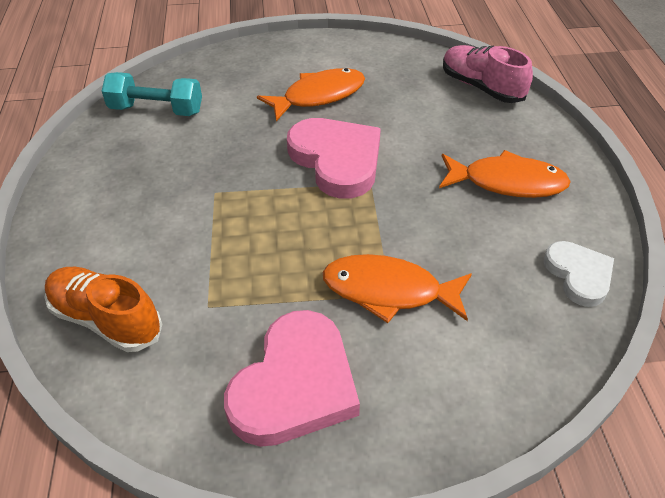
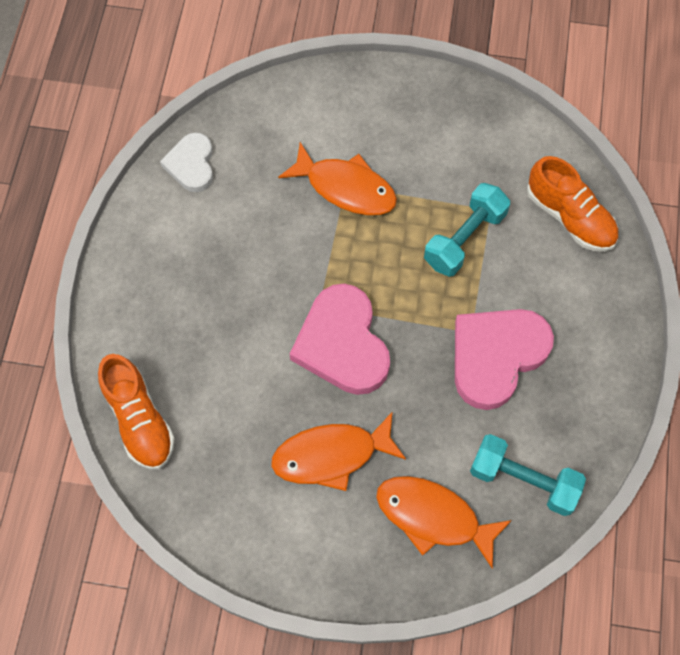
camera: 165 degrees left, 20 degrees up
pink heart [224,310,360,447] -> pink heart moved to [455,309,554,410]
orange fish [439,150,571,198] -> orange fish moved to [376,476,512,569]
pink shoe [443,45,533,103] -> orange shoe [98,354,175,470]
none -> turquoise dumbbell [424,183,510,277]

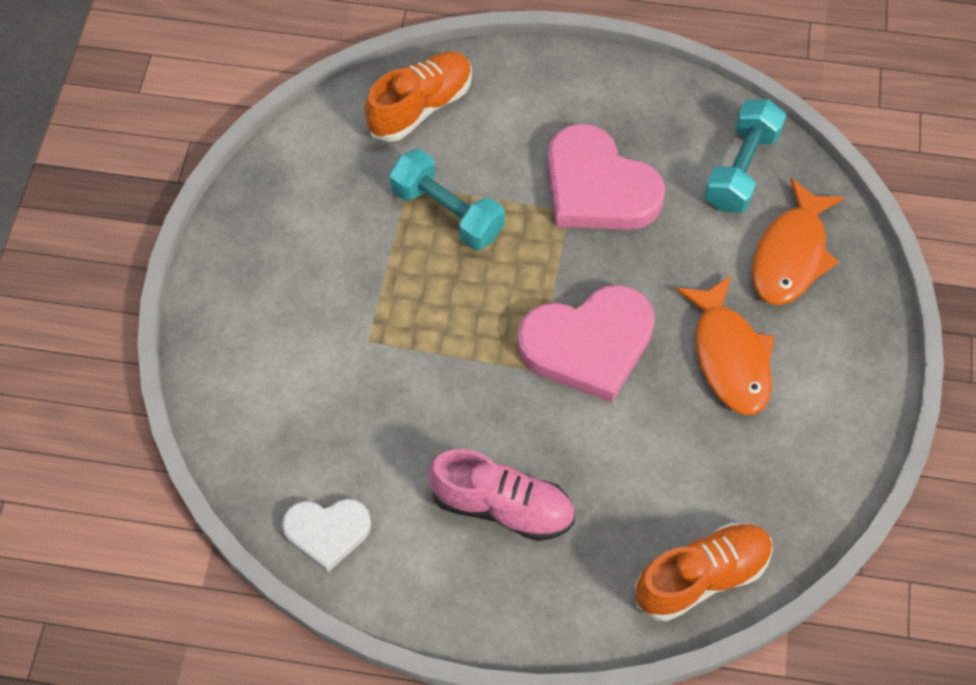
camera: 90 degrees left, 5 degrees down
orange fish [278,142,397,215] -> none
none -> pink shoe [428,449,575,541]

